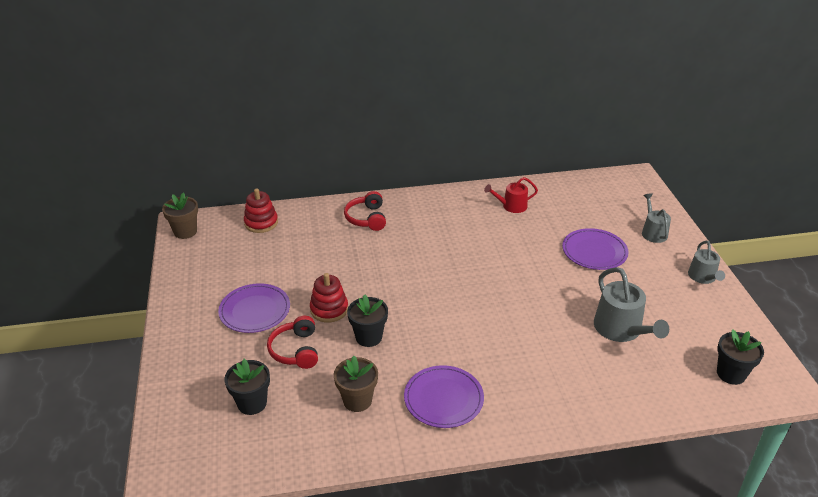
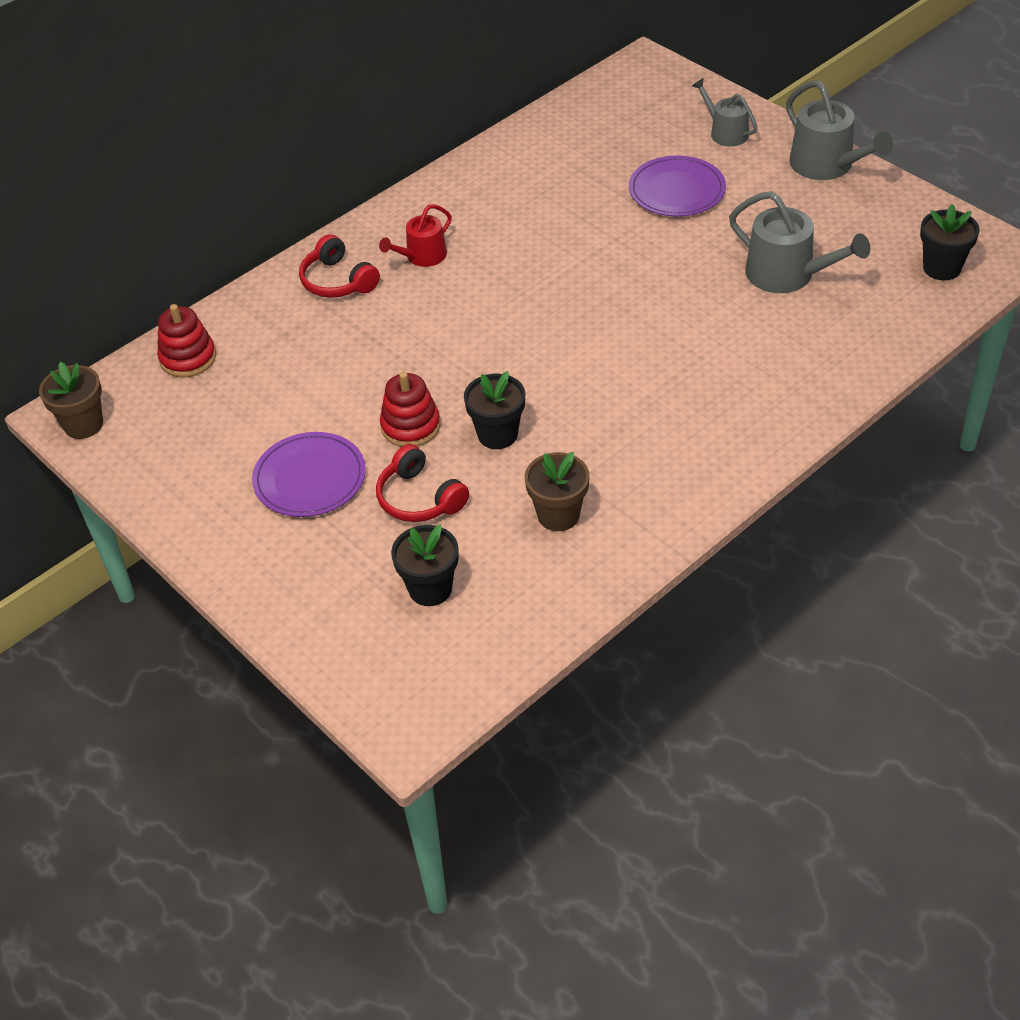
camera: 30 degrees left, 10 degrees up
purple plate [404,365,484,428] -> none
red watering can [484,177,538,213] -> red watering can moved to [379,204,452,267]
grey watering can [688,241,725,284] -> grey watering can [786,80,893,180], size x1.61

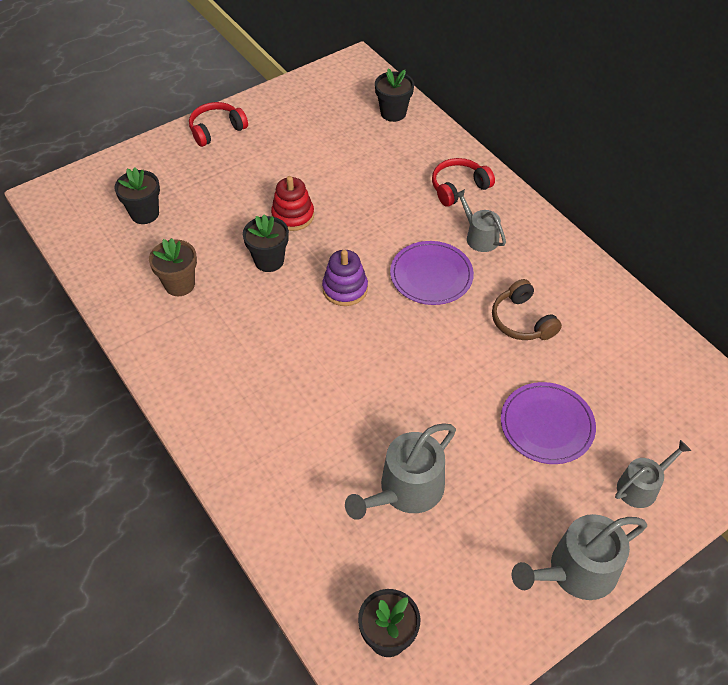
camera: 95 degrees right, 5 degrees up
brown flower pot [39,362,103,439] -> none
red stacking toy [157,304,216,377] -> black flower pot [375,68,414,122]
purple plate [252,432,366,517] -> purple plate moved to [390,241,474,305]
red headphones [376,444,469,522] -> red headphones moved to [189,102,248,147]
red watering can [379,204,452,267] -> grey watering can [455,189,506,252]
none -> purple stacking toy [322,250,368,306]
none -> brown headphones [492,279,562,340]

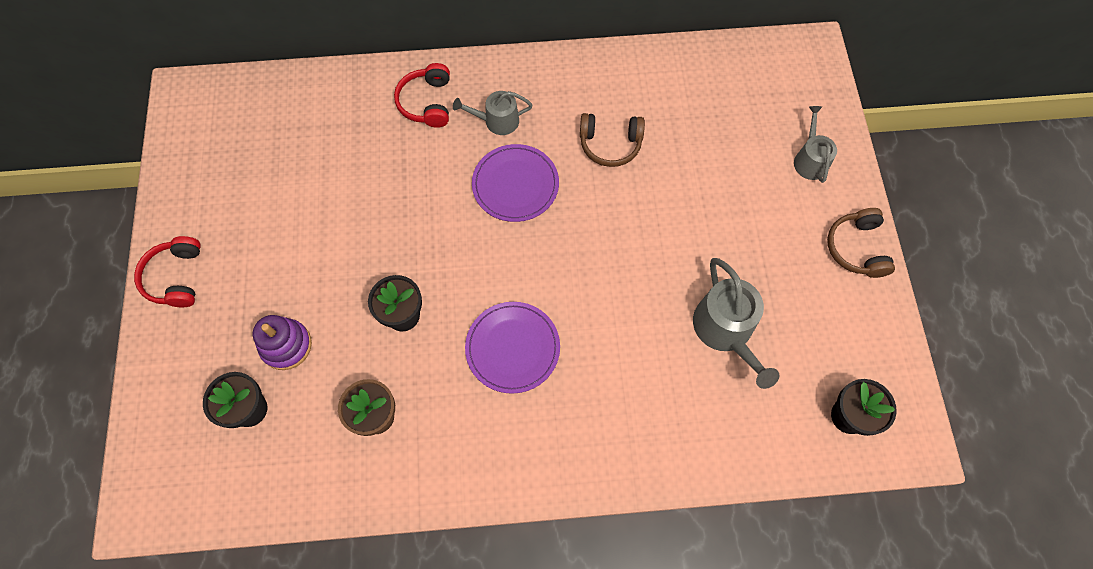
camera: 60 degrees left, 15 degrees up
red stacking toy [271,176,314,231] -> none
purple stacking toy [322,250,368,306] -> purple stacking toy moved to [253,315,312,370]
black flower pot [375,68,414,122] -> none
purple plate [501,382,596,464] -> purple plate moved to [465,302,560,394]
grey watering can [512,514,647,600] -> brown headphones [827,208,895,278]

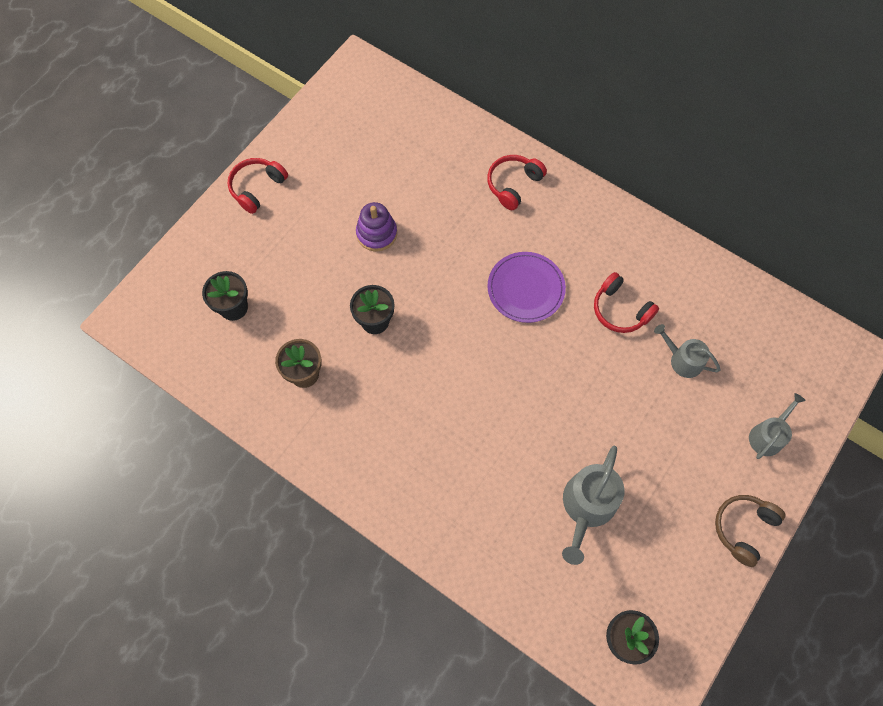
camera: 40 degrees right, 0 degrees up
purple stacking toy [253,315,312,370] -> purple stacking toy moved to [356,202,397,251]
grey watering can [453,91,532,135] -> grey watering can moved to [654,324,720,378]
purple plate [465,302,560,394] -> none
brown headphones [580,113,645,167] -> red headphones [594,272,659,333]

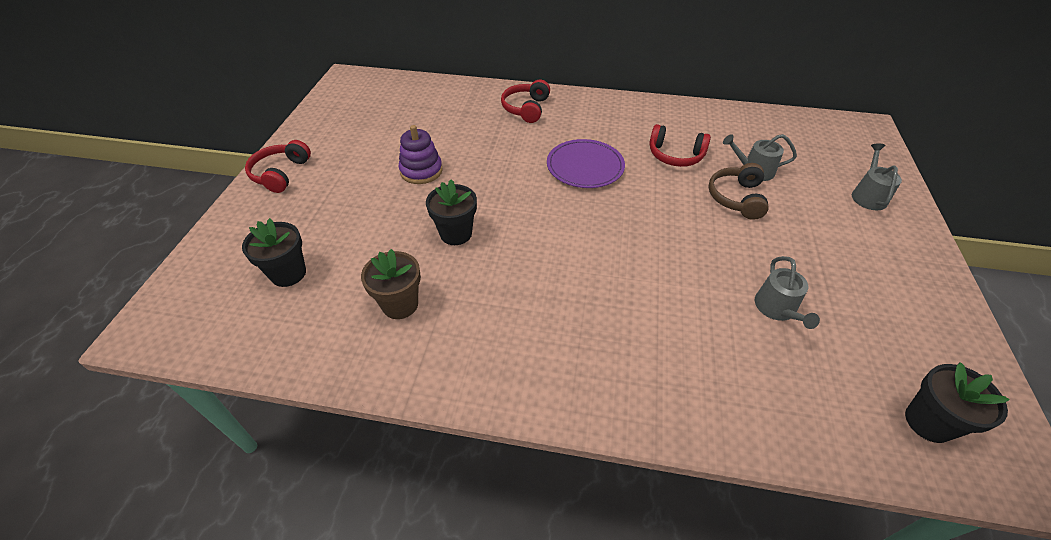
camera: 25 degrees left, 20 degrees down
grey watering can [562,445,625,565] -> grey watering can [755,256,820,329], size x0.62
brown headphones [715,495,786,567] -> brown headphones moved to [708,163,769,220]

